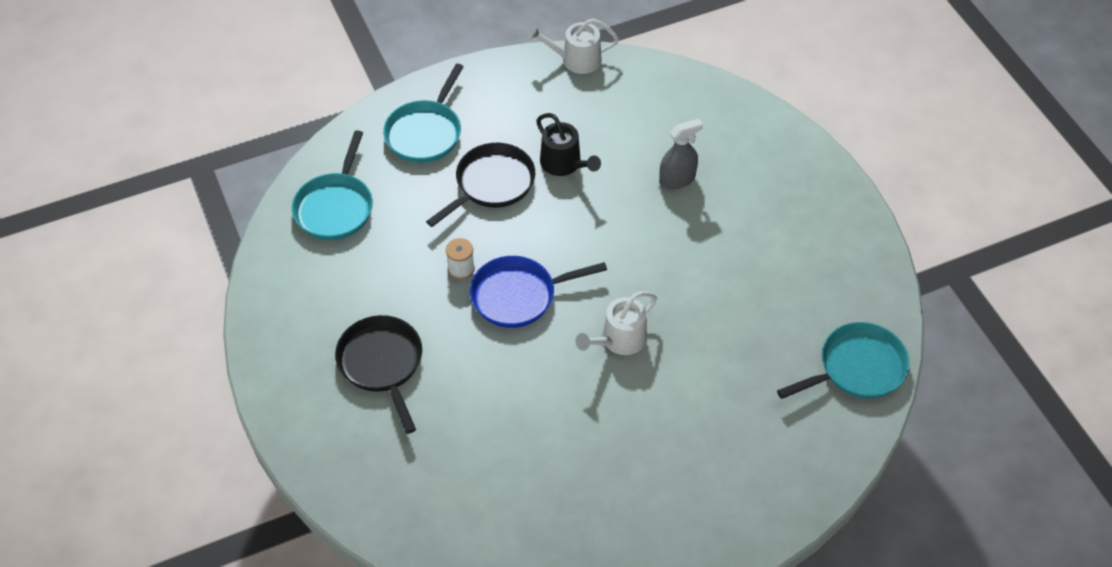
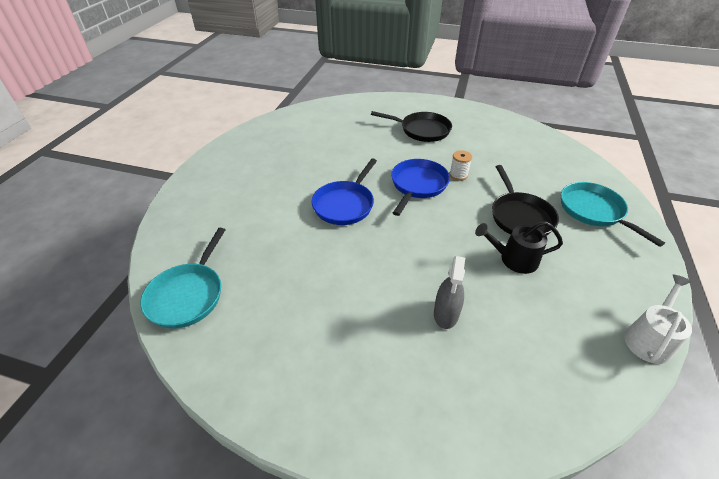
camera: 130 degrees right, 10 degrees down
turquoise pan [292,130,373,240] -> none
white watering can [575,292,657,355] -> blue pan [311,158,377,225]

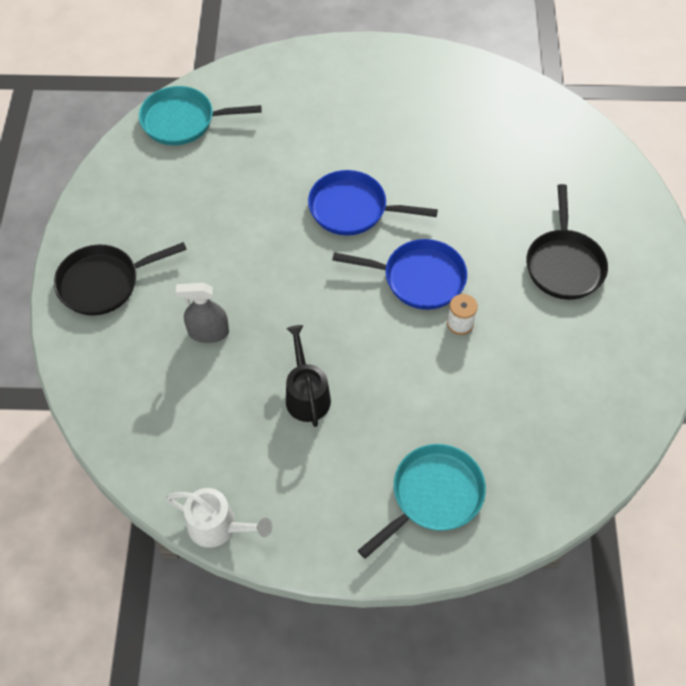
camera: 75 degrees right, 15 degrees up
black pan [492,165,559,236] -> black pan moved to [54,242,187,316]

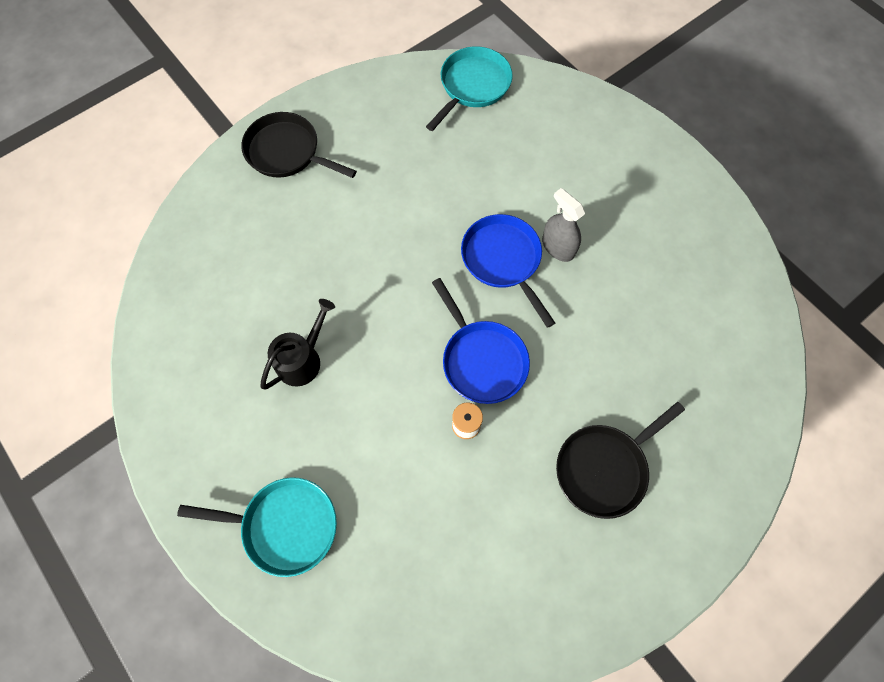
camera: 50 degrees right, 10 degrees up
turquoise pan [139,86,262,145] -> turquoise pan turned 75 degrees clockwise [426,46,513,131]
white watering can [166,488,272,548] -> none
grey spray bottle [176,283,229,343] -> grey spray bottle moved to [542,188,585,262]

